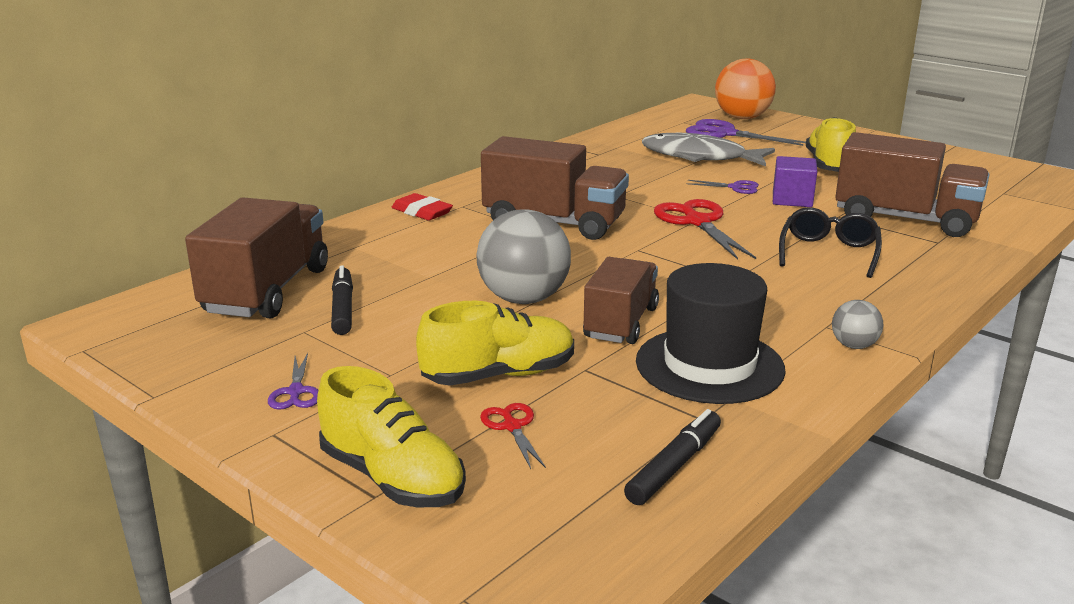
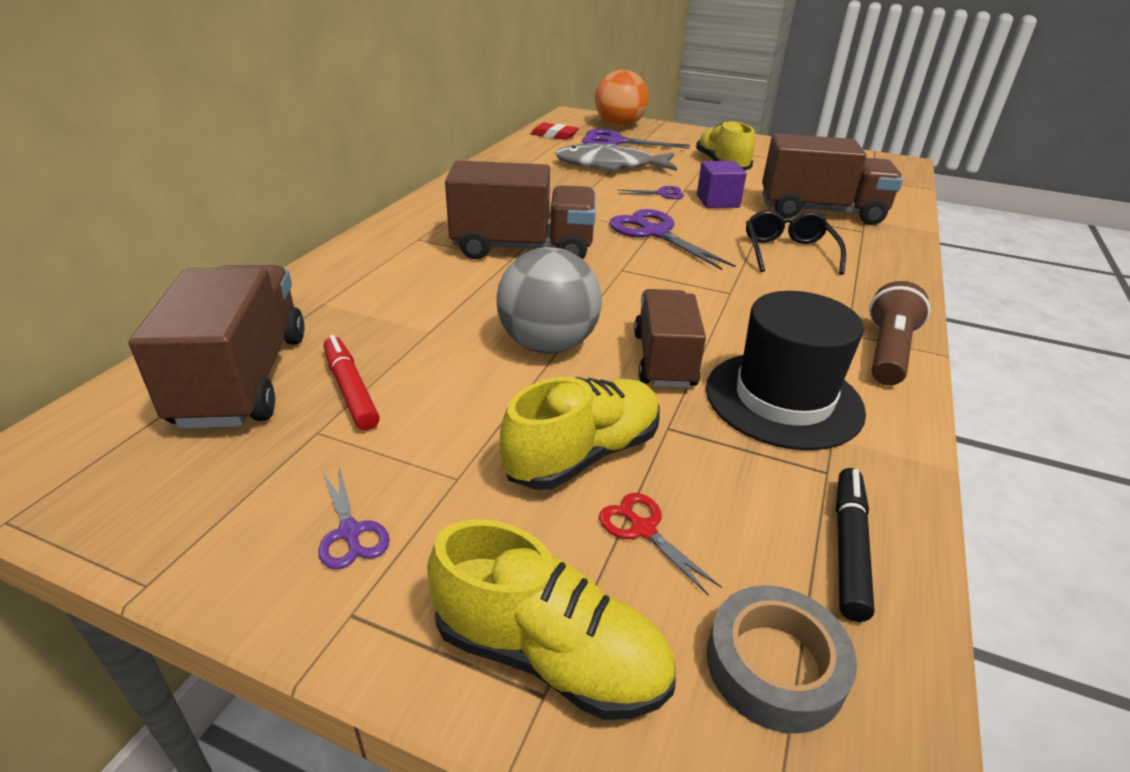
camera: 20 degrees left, 10 degrees up
black marker [331,265,353,335] -> red marker [324,335,380,430]
red eraser [392,193,453,220] -> red eraser moved to [531,123,579,140]
red scissors [654,199,756,260] -> purple scissors [609,209,736,270]
grey ball [832,300,883,349] -> brown flashlight [869,281,930,386]
none -> grey tape [707,585,857,733]

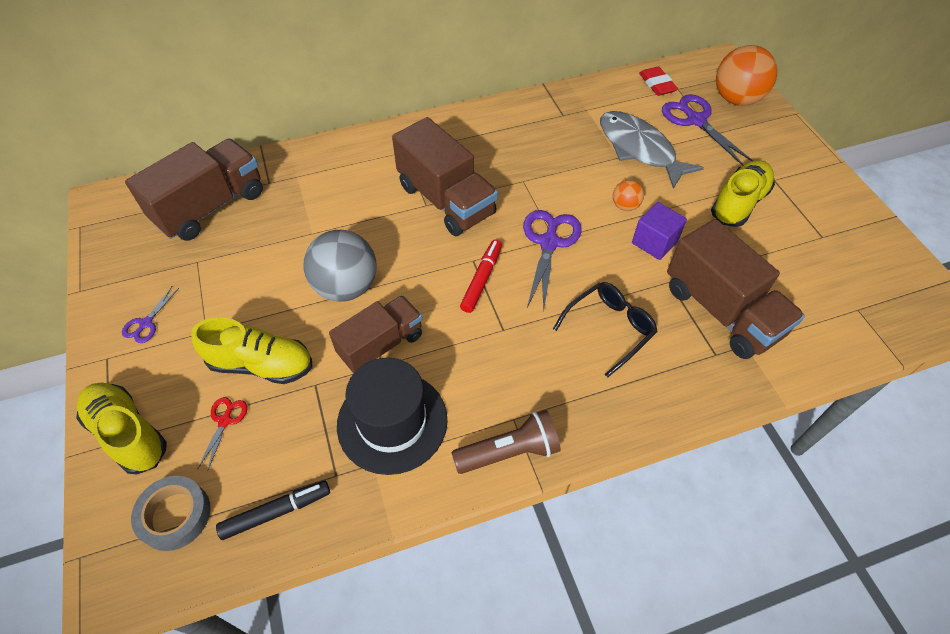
camera: 50 degrees right, 20 degrees up
red marker [324,335,380,430] -> red marker moved to [460,239,502,313]
yellow shoe [427,519,676,720] -> yellow shoe turned 150 degrees clockwise [76,383,167,475]
purple scissors [618,186,684,199] -> orange ball [613,180,644,211]

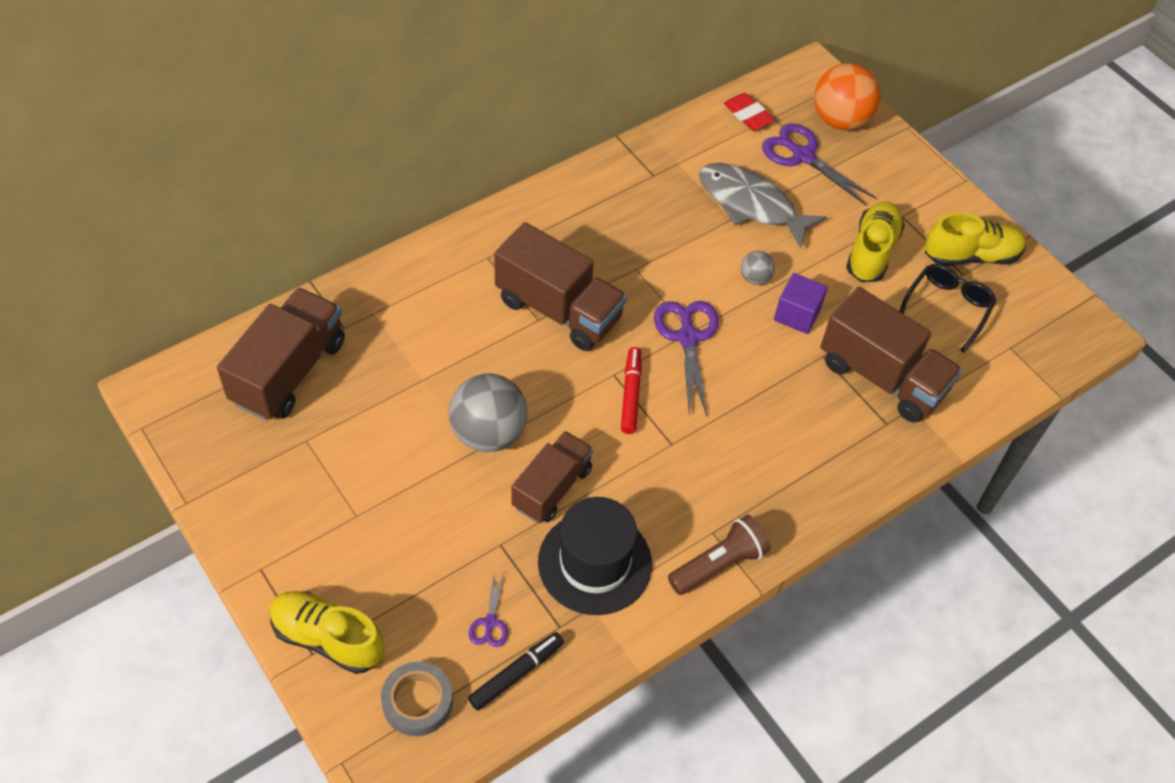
camera: 20 degrees left, 0 degrees up
purple scissors [122,286,179,343] -> purple scissors moved to [469,573,508,647]
yellow shoe [191,317,312,384] -> yellow shoe moved to [925,213,1026,266]
red scissors [197,397,247,472] -> none
black glasses [553,282,658,378] -> black glasses moved to [899,264,996,353]
orange ball [613,180,644,211] -> grey ball [741,251,775,285]

